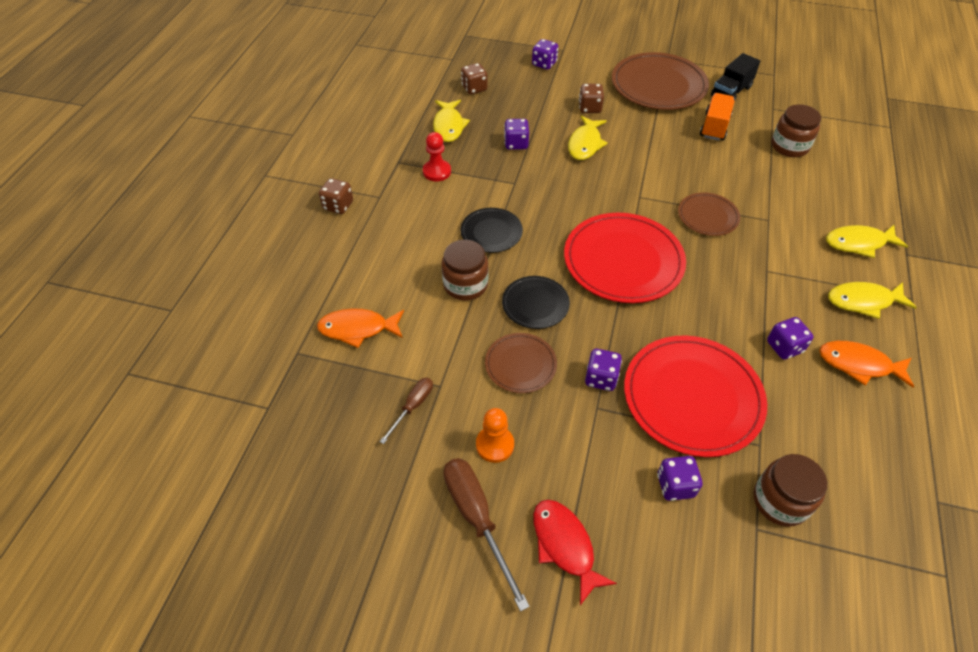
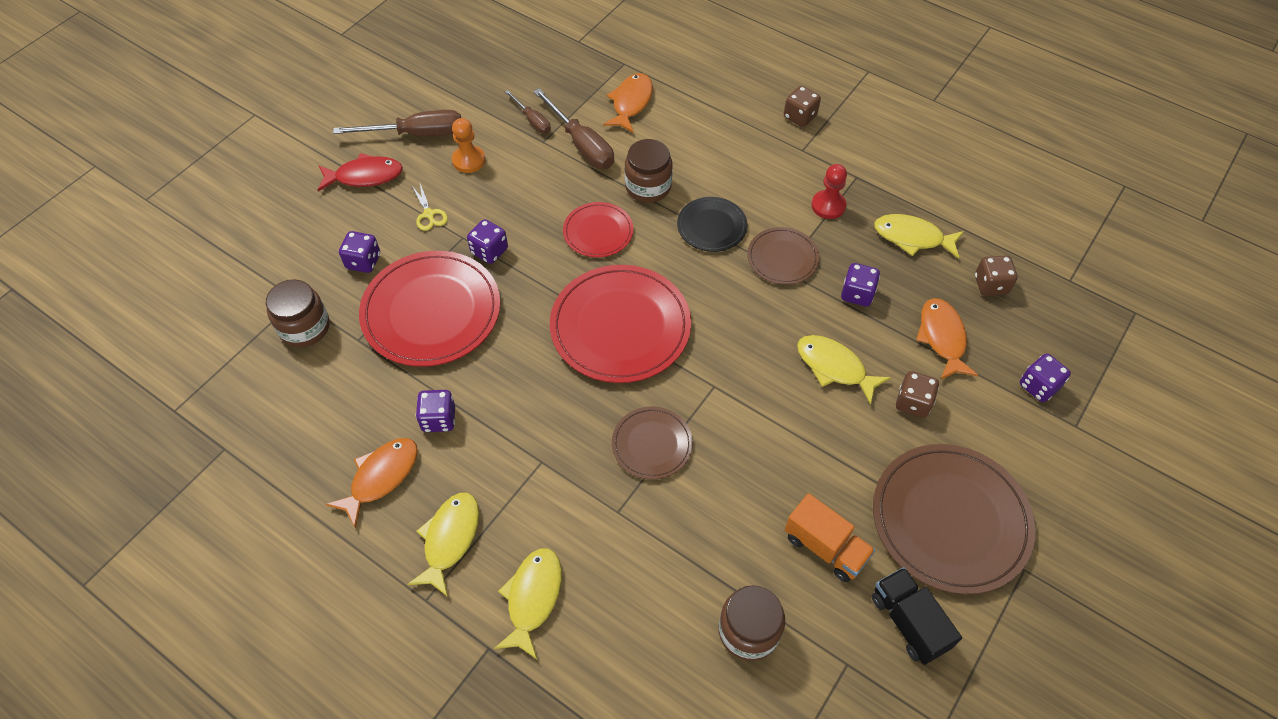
camera: 110 degrees right, 5 degrees up
brown plate [485,333,557,393] -> brown plate moved to [747,227,820,285]
black plate [502,276,570,329] -> red plate [563,202,633,257]
none -> yellow scissors [411,184,448,231]
none -> brown screwdriver [533,88,614,169]
none -> orange fish [916,298,978,380]

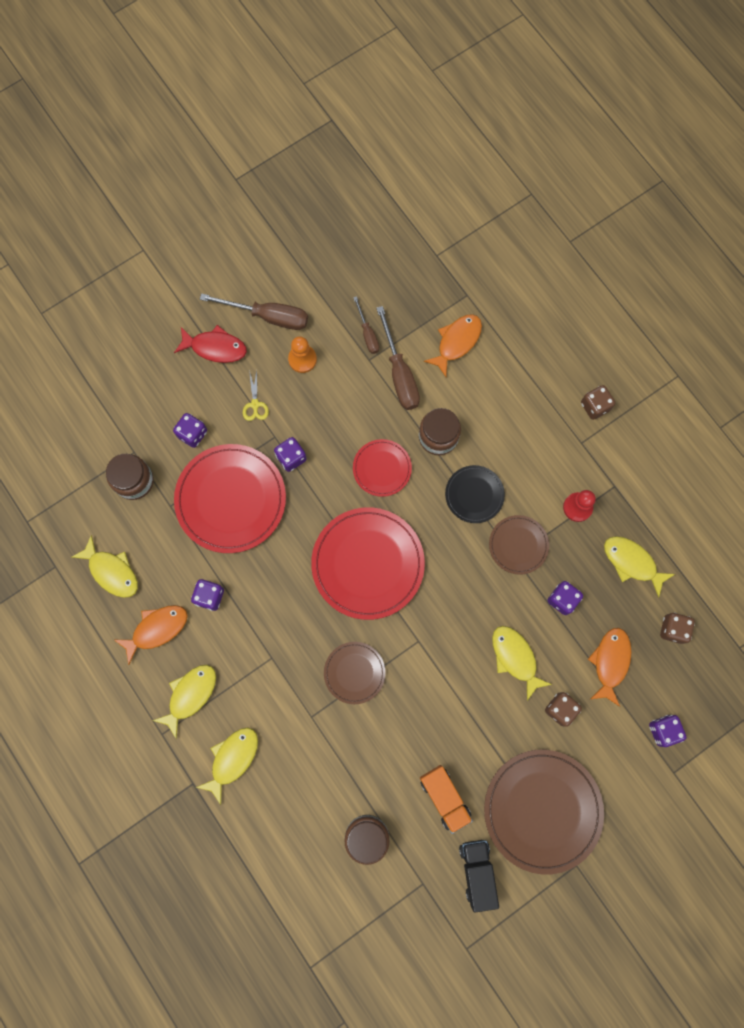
camera: 20 degrees right, 20 degrees up
none -> yellow fish [71,535,138,598]

